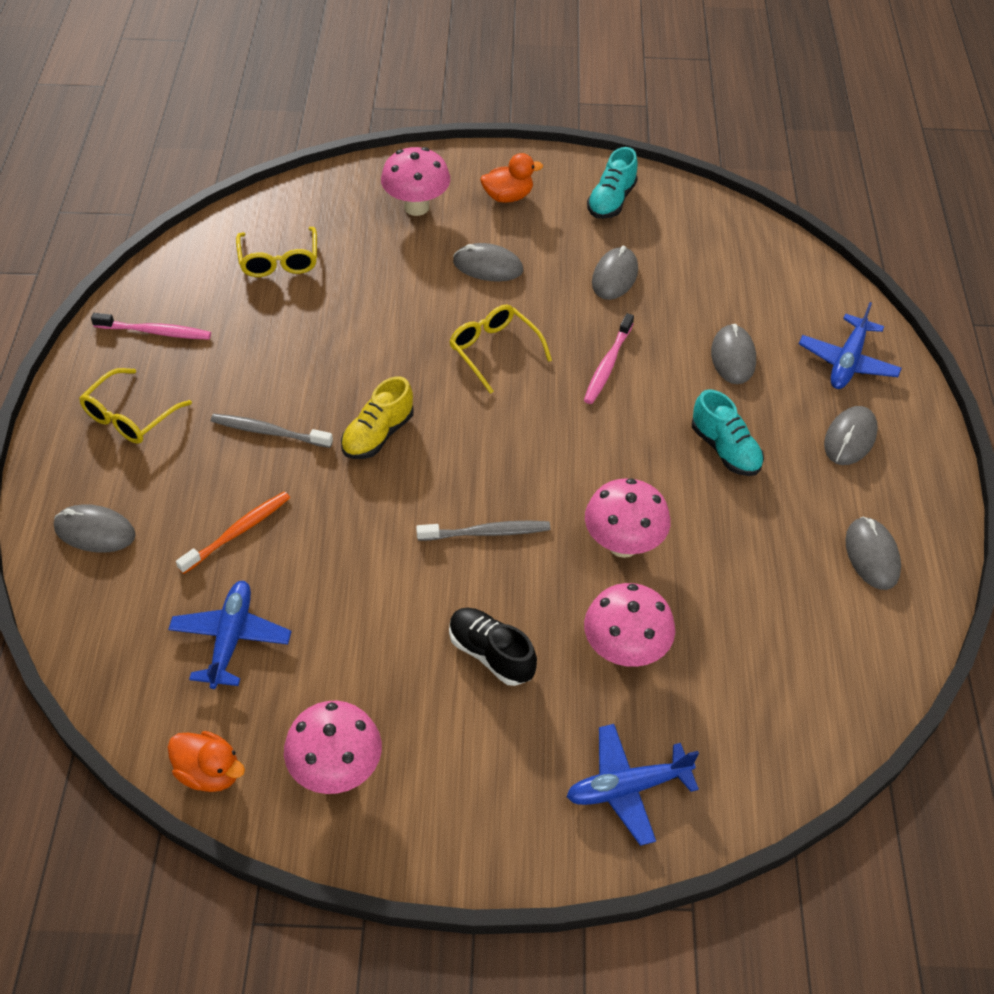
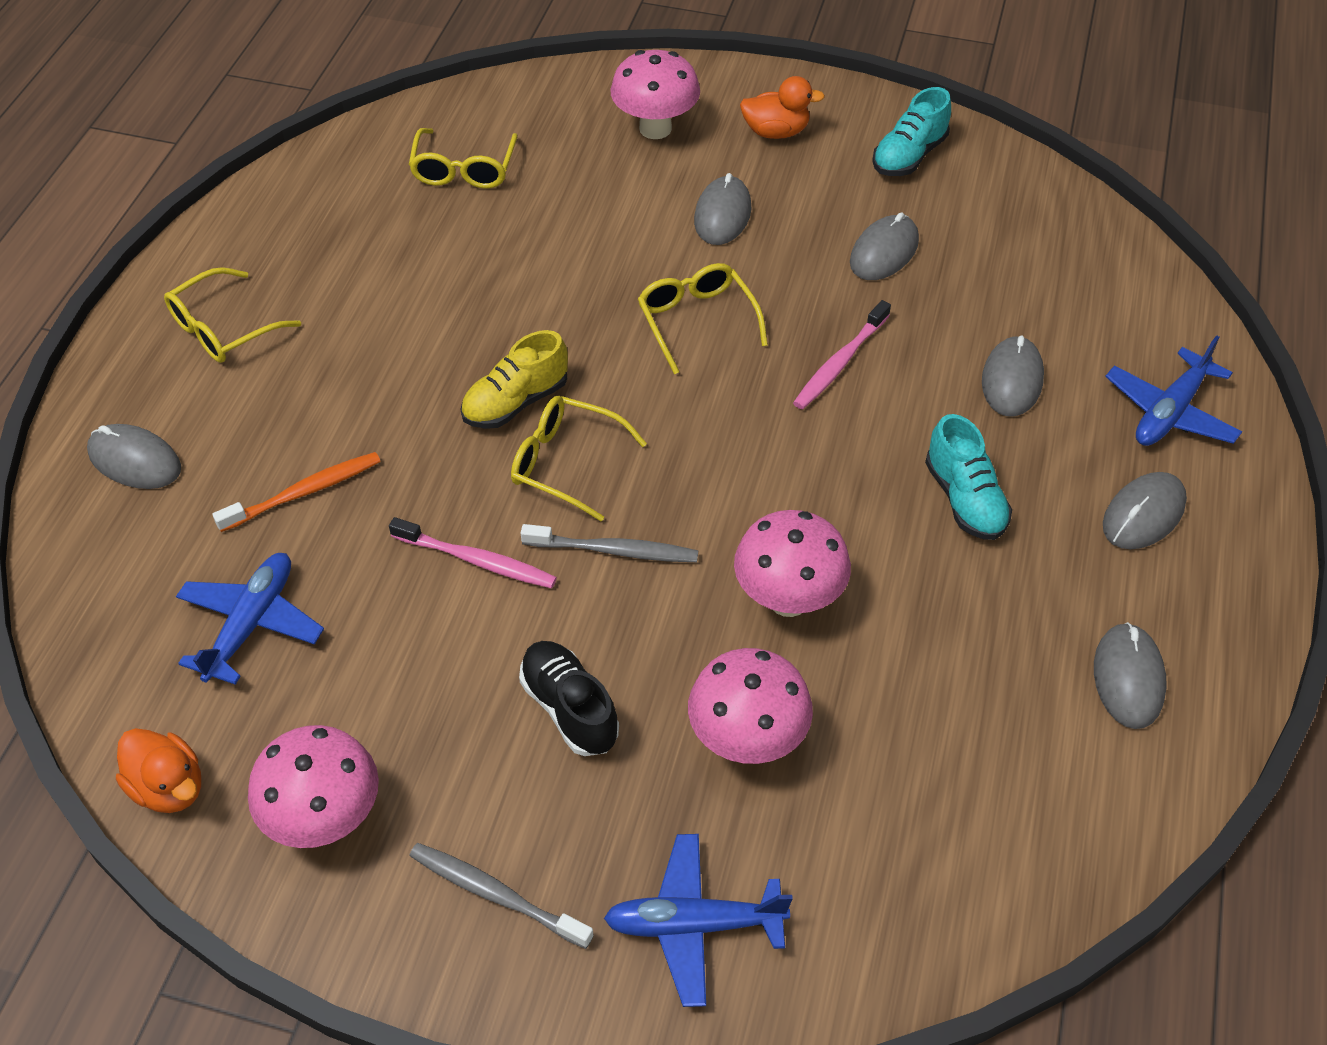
camera: 15 degrees right, 0 degrees up
pink toothbrush [91,313,211,340] -> pink toothbrush moved to [389,517,557,589]
grey toothbrush [211,414,333,448] -> grey toothbrush moved to [410,843,594,949]
grey mouse [453,243,523,282] -> grey mouse turned 75 degrees clockwise [694,173,751,245]
none -> yellow glasses [511,396,647,521]

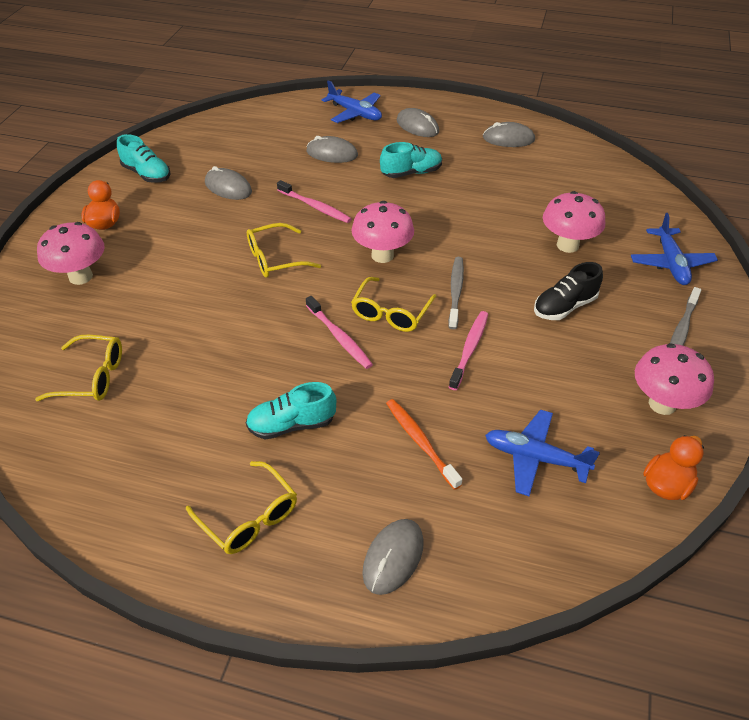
camera: 90 degrees left, 5 degrees down
yellow shoe [461,330,568,429] -> pink toothbrush [306,296,373,369]
grey mouse [694,173,751,245] -> none
pink mushroom [734,510,851,617] -> pink mushroom moved to [351,201,414,263]
none -> turquoise shoe [246,382,336,439]

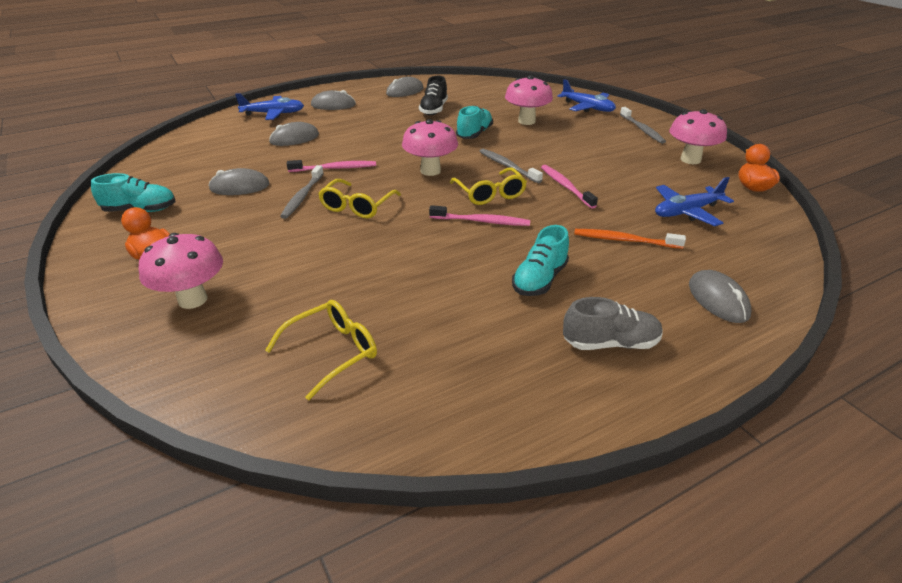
camera: 45 degrees left, 10 degrees down
yellow glasses [186,461,297,554] -> grey shoe [563,297,663,350]
turquoise shoe [380,142,442,178] -> turquoise shoe moved to [456,106,493,139]
black shoe [534,262,603,320] -> black shoe moved to [419,76,448,115]
none -> grey toothbrush [280,165,324,219]

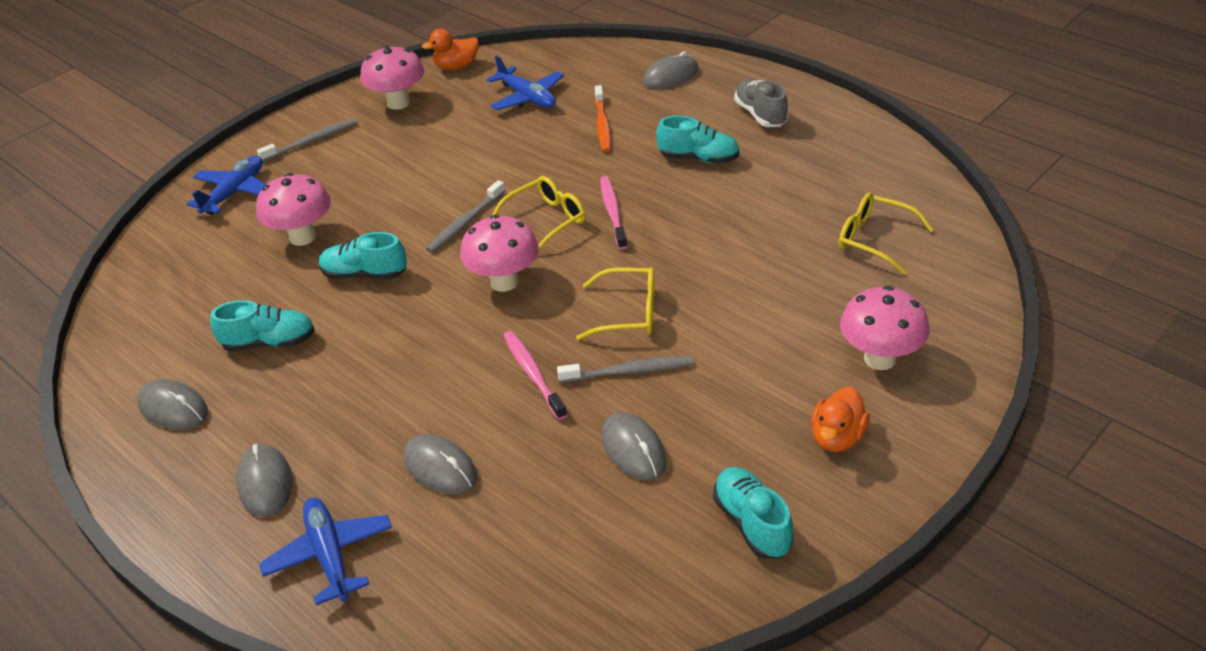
camera: 105 degrees left, 5 degrees up
black shoe [419,76,448,115] -> turquoise shoe [210,300,315,352]
pink toothbrush [541,165,598,209] -> none

